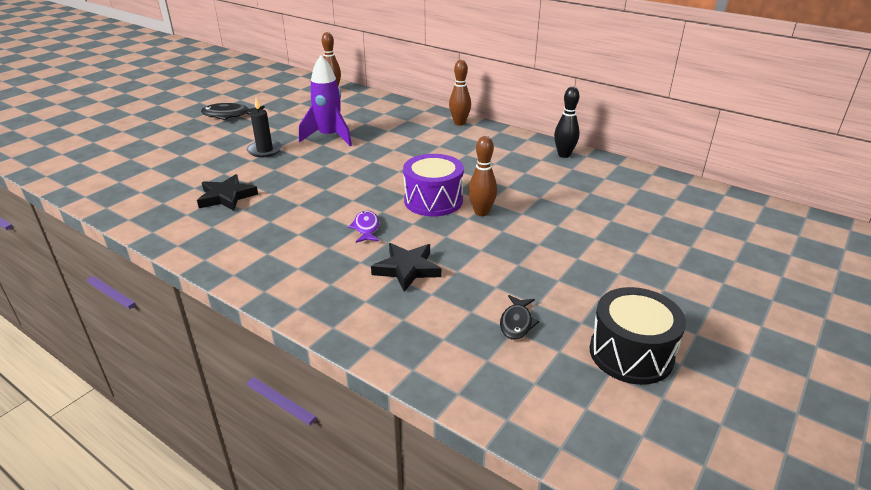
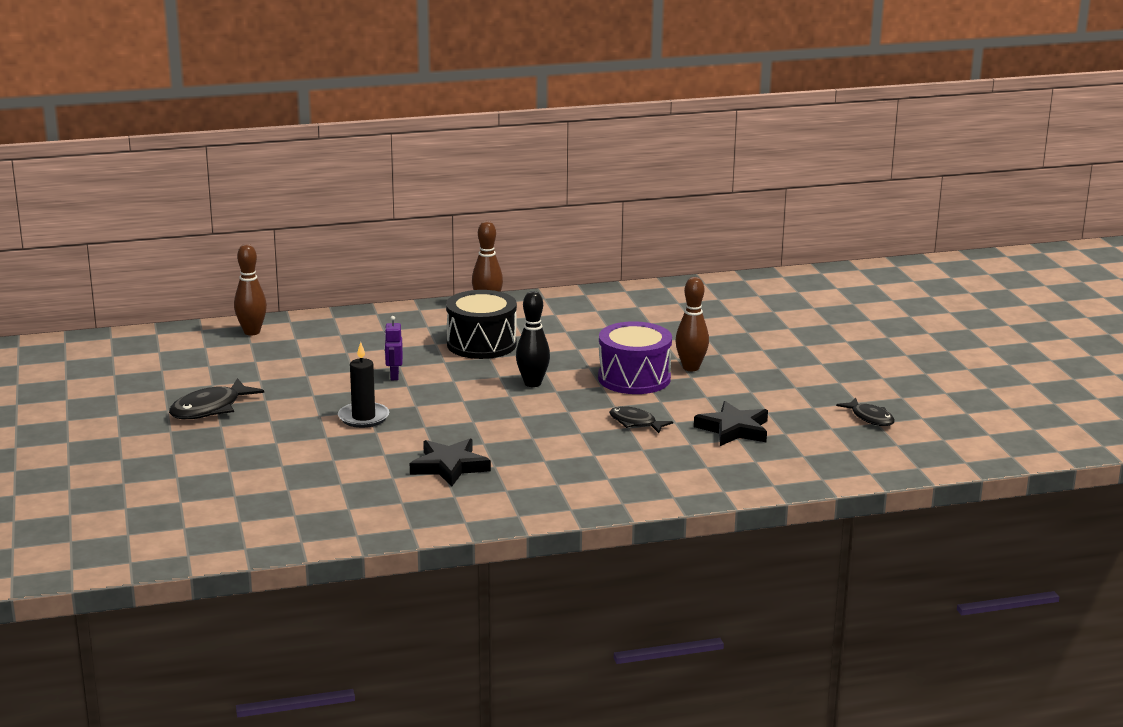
camera: 50 degrees left, 10 degrees down
purple rocket [299,55,352,146] -> purple robot [384,316,403,380]
purple fish [348,211,379,243] -> black fish [609,406,673,433]
black bowling pin [554,87,580,158] -> black bowling pin moved to [516,291,550,387]
black drum [590,287,686,385] -> black drum moved to [446,290,517,359]

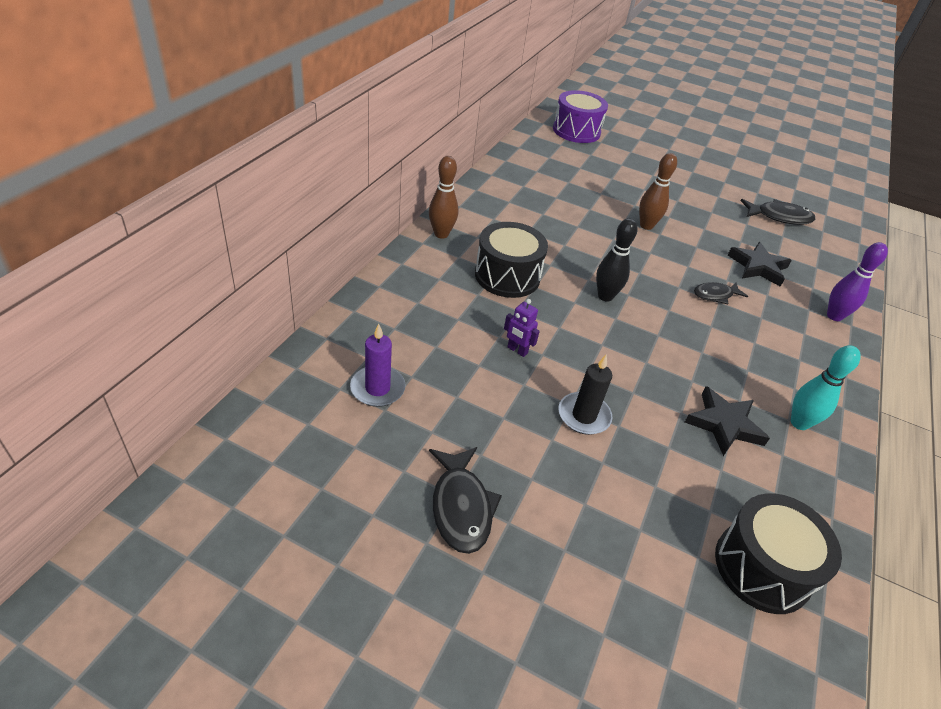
camera: 55 degrees left, 20 degrees up
brown bowling pin [234,244,267,335] -> none
purple drum [598,321,672,394] -> purple drum moved to [553,90,608,143]
black fish [836,398,895,426] -> black fish [741,199,815,225], size x1.54
none -> purple candle [350,324,406,407]
none -> black drum [715,493,842,614]
none -> turquoise bowling pin [791,345,861,430]
none -> purple bowling pin [827,242,888,321]

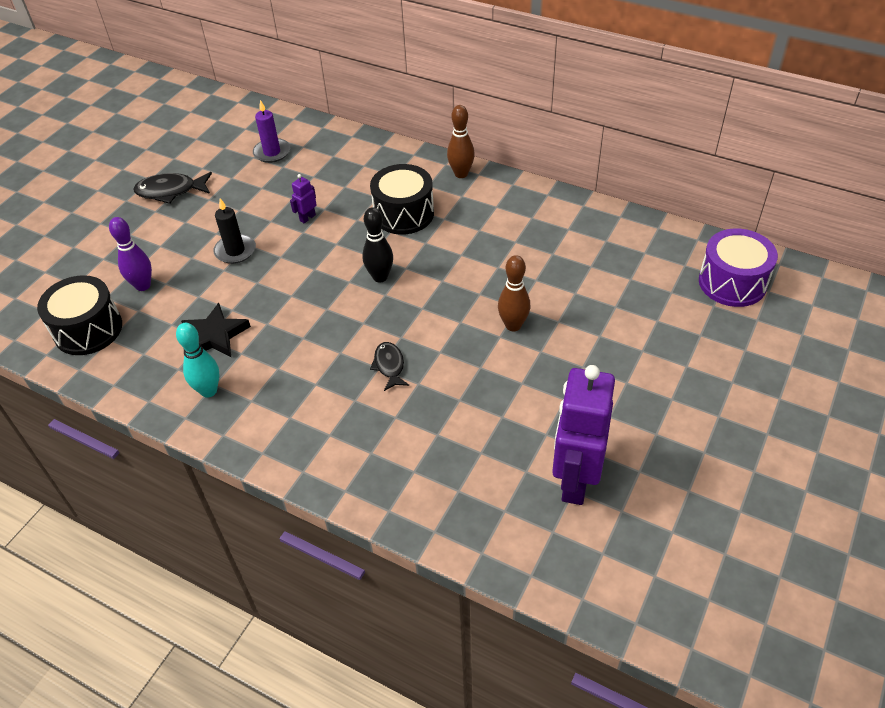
camera: 100 degrees right, 5 degrees up
black star [728,242,792,287] -> none
black fish [741,199,815,225] -> purple robot [552,365,615,505]
purple bowling pin [827,242,888,321] -> purple bowling pin moved to [109,217,152,291]

